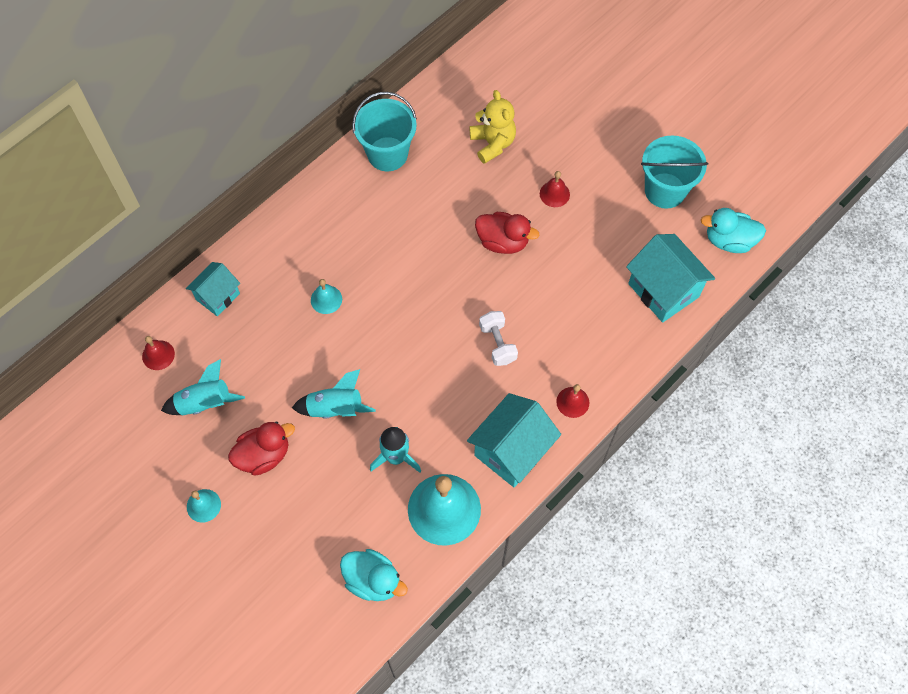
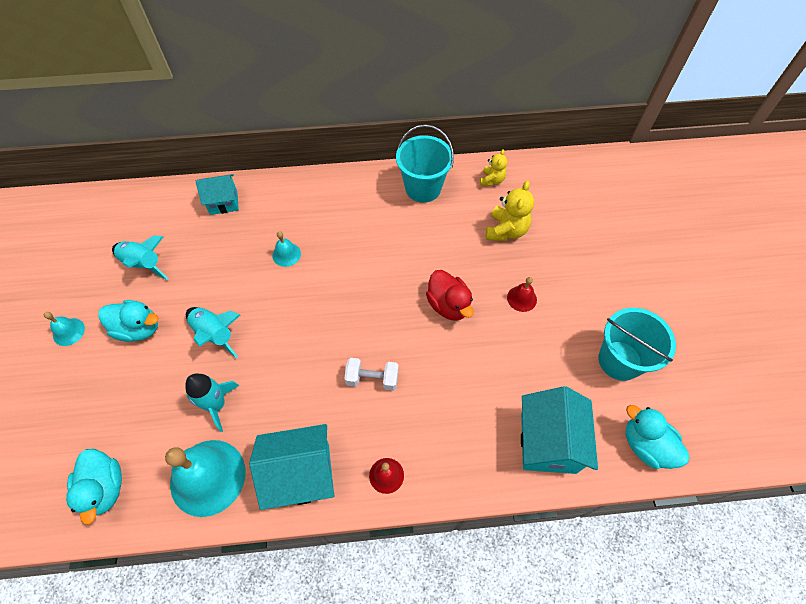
camera: 40 degrees right, 5 degrees down
red bell [142,336,175,370] -> none
red duck [228,421,295,475] -> turquoise duck [98,300,158,342]
white dumbbell [479,311,518,366] -> white dumbbell turned 75 degrees clockwise [345,358,399,391]
none -> yellow teddy bear [480,149,507,186]

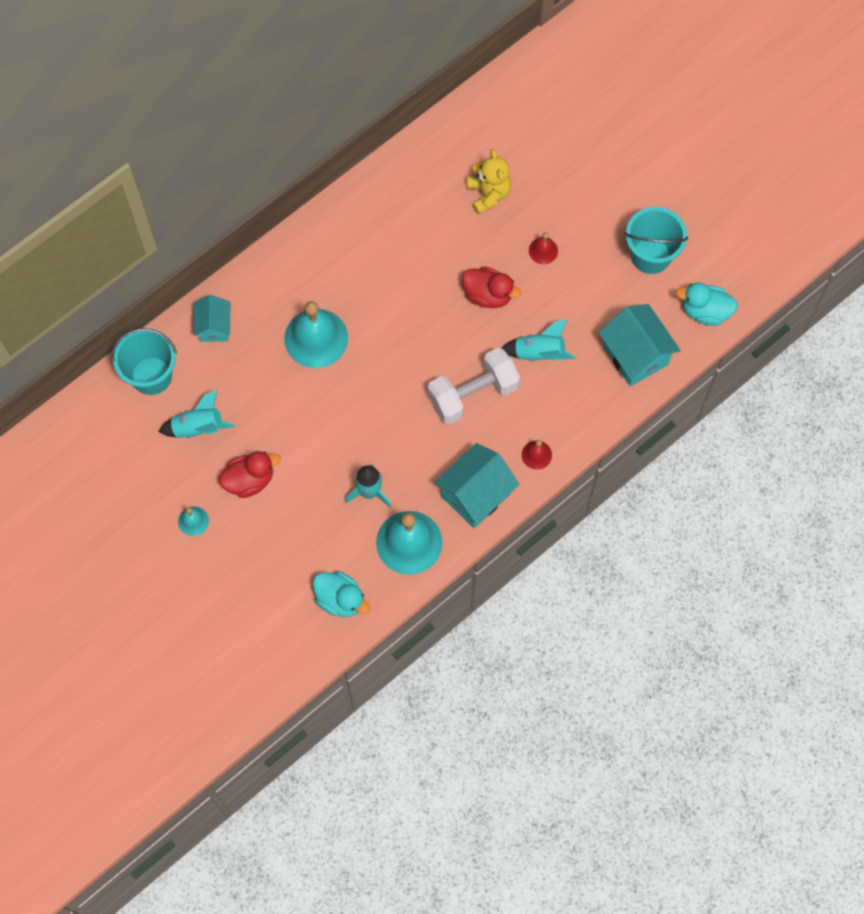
camera: 35 degrees left, 10 degrees up
turquoise duck [98,300,158,342] -> red duck [219,451,280,498]
turquoise rocket [186,307,240,358] -> turquoise rocket moved to [502,319,576,361]
turquoise house [196,174,239,215] -> turquoise house turned 45 degrees counterclockwise [193,295,230,342]
turquoise bell [272,231,301,267] -> turquoise bell [284,301,348,368], size x2.13
white dumbbell [345,358,399,391] -> white dumbbell [428,348,520,425], size x1.80
turquoise bucket [396,125,454,203] -> turquoise bucket moved to [112,328,177,395]
yellow teddy bear [480,149,507,186] -> none

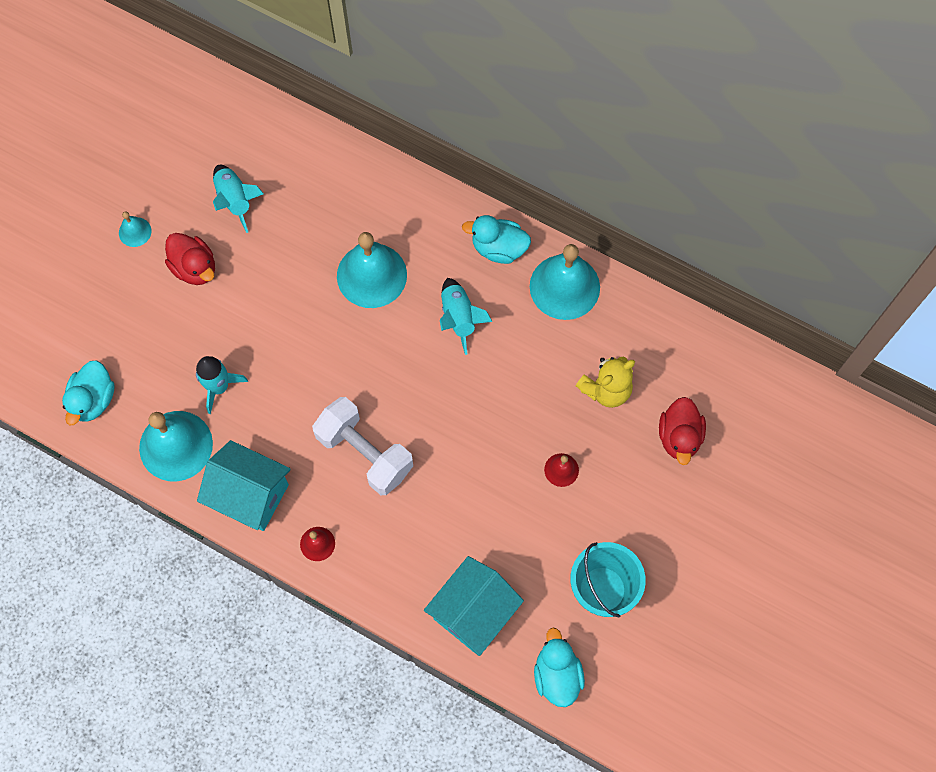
camera: 70 degrees right, 0 degrees up
turquoise bucket [112,328,177,395] -> none
turquoise house [193,295,230,342] -> none
red duck [462,266,521,308] -> red duck moved to [659,397,706,465]
turquoise rocket [502,319,576,361] -> turquoise rocket moved to [440,278,493,355]
none -> turquoise duck [462,215,531,264]
none -> turquoise bell [530,244,600,320]

